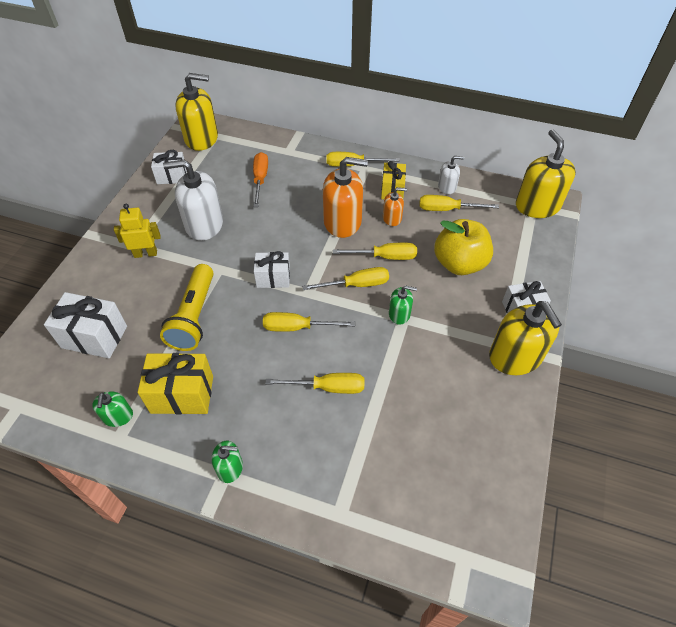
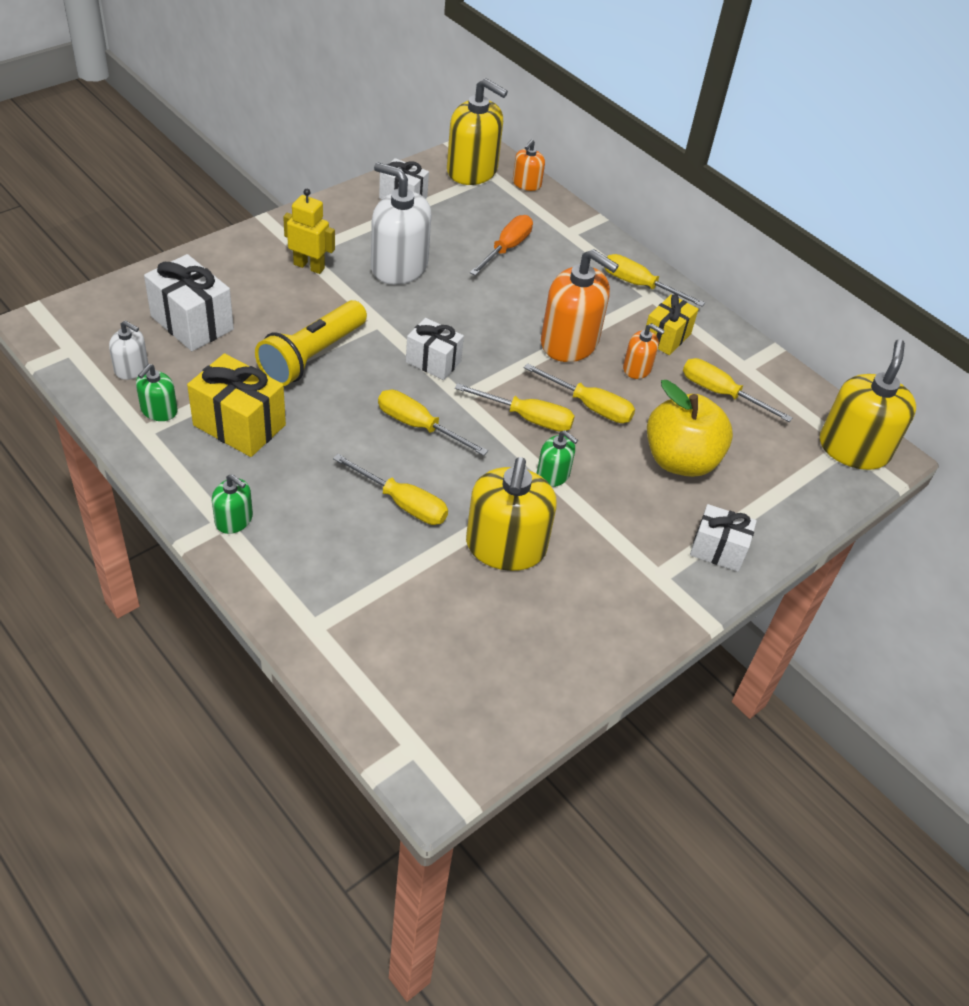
camera: 25 degrees right, 5 degrees down
white soap dispenser [438,156,464,194] -> white soap dispenser moved to [109,321,148,380]
yellow soap dispenser [489,301,562,375] -> yellow soap dispenser moved to [466,457,557,571]
none -> orange soap dispenser [513,139,545,191]

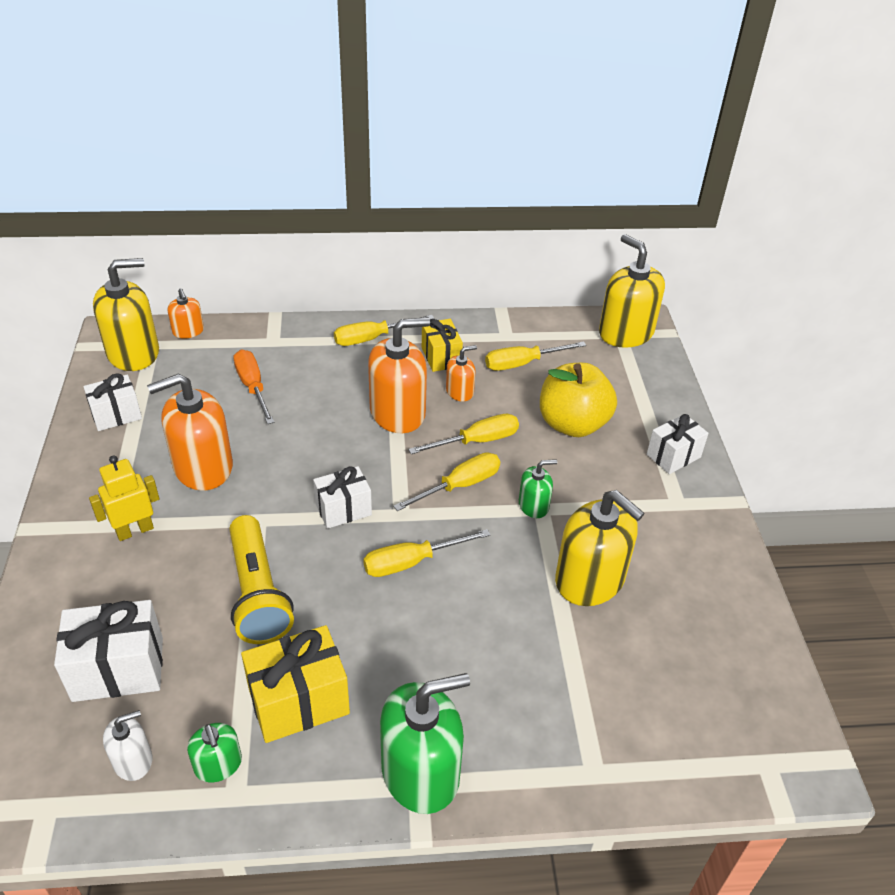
camera: 50 degrees left, 5 degrees down
green soap dispenser [212,474,253,534] -> green soap dispenser [380,673,470,814], size x1.98
yellow screwdriver [333,454,448,525] -> none
white soap dispenser [371,162,432,285] -> orange soap dispenser [147,374,233,491]

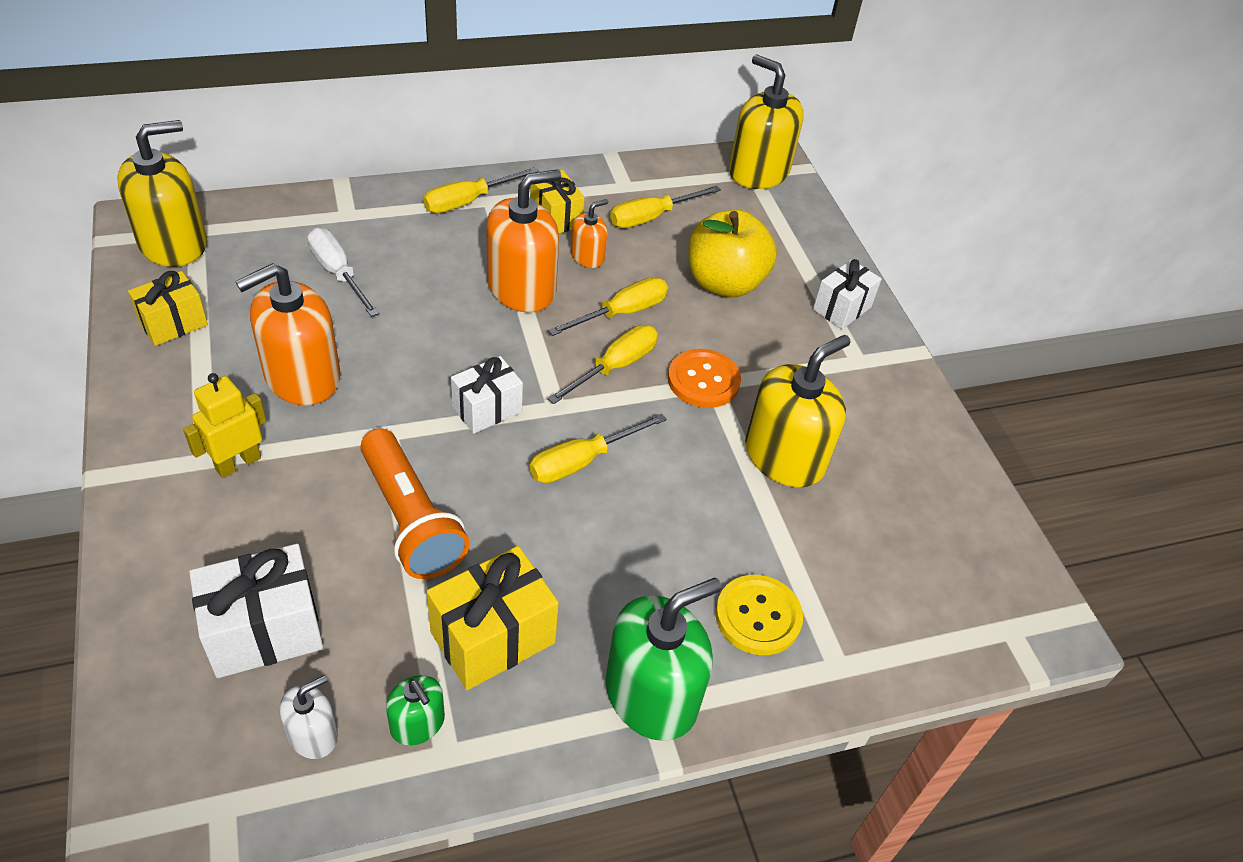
camera: 15 degrees left, 5 degrees up
white gift [83,373,142,431] -> yellow gift [128,271,208,346]
orange soap dispenser [168,288,204,339] -> none
yellow flashlight [229,515,294,644] -> orange flashlight [360,428,470,579]
orange screwdriver [234,349,274,424] -> white screwdriver [307,228,379,317]
green soap dispenser [519,459,557,518] -> orange button [668,349,741,408]
yellow soap dispenser [555,490,645,606] -> yellow soap dispenser turned 75 degrees counterclockwise [745,335,851,488]
none -> yellow button [715,575,803,655]

